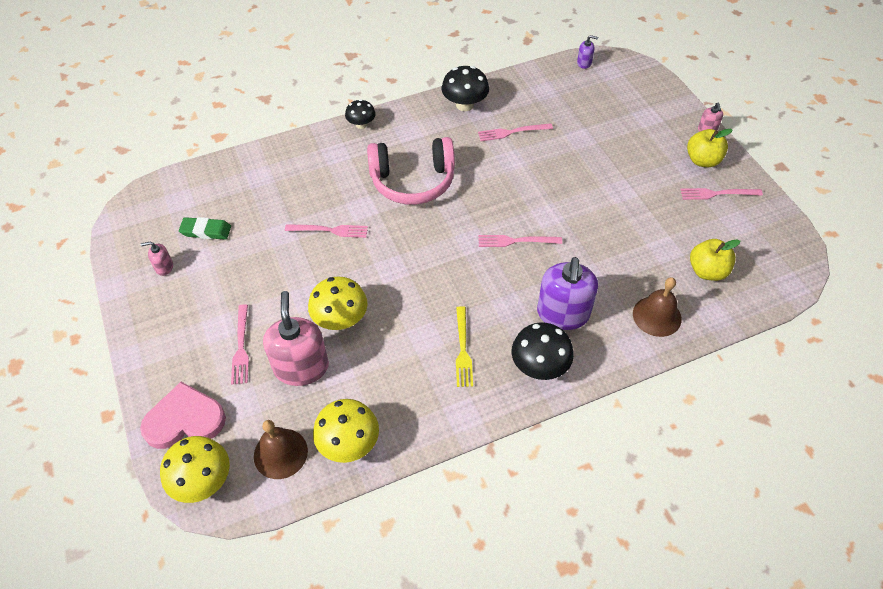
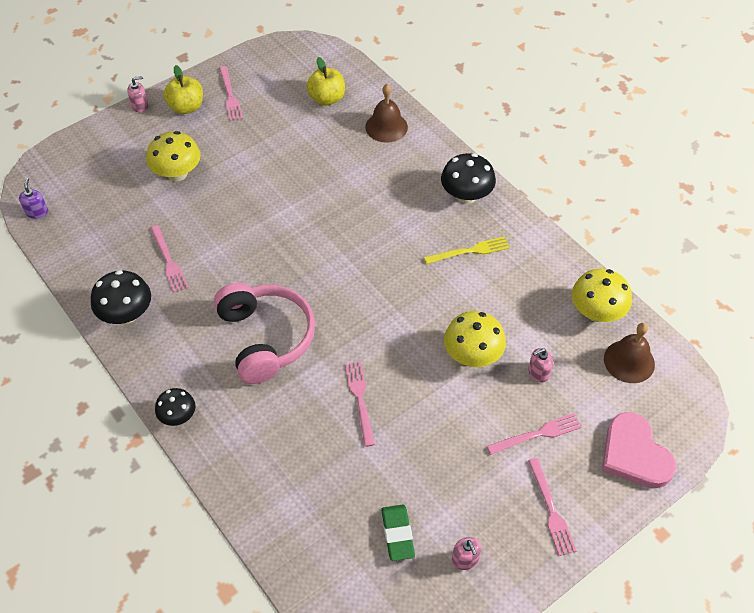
camera: 105 degrees left, 0 degrees up
yellow mushroom [160,436,230,503] -> yellow mushroom moved to [146,131,201,181]
pink soap dispenser [263,291,329,386] -> pink soap dispenser [528,348,553,382], size x0.45
pink fork [479,235,562,247] -> pink fork moved to [528,458,576,556]
purple soap dispenser [537,257,598,330] -> none

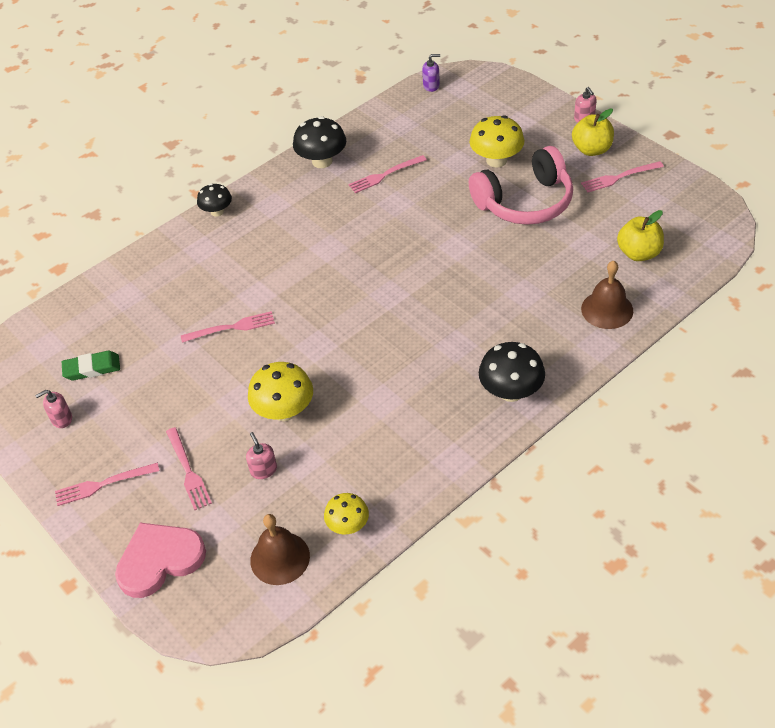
camera: 90 degrees right, 5 degrees down
pink headphones [214,283,315,384] -> pink headphones moved to [469,146,573,225]
yellow fork [424,236,510,264] -> none
yellow mushroom [572,269,632,322] -> yellow mushroom [324,493,369,534], size x0.63

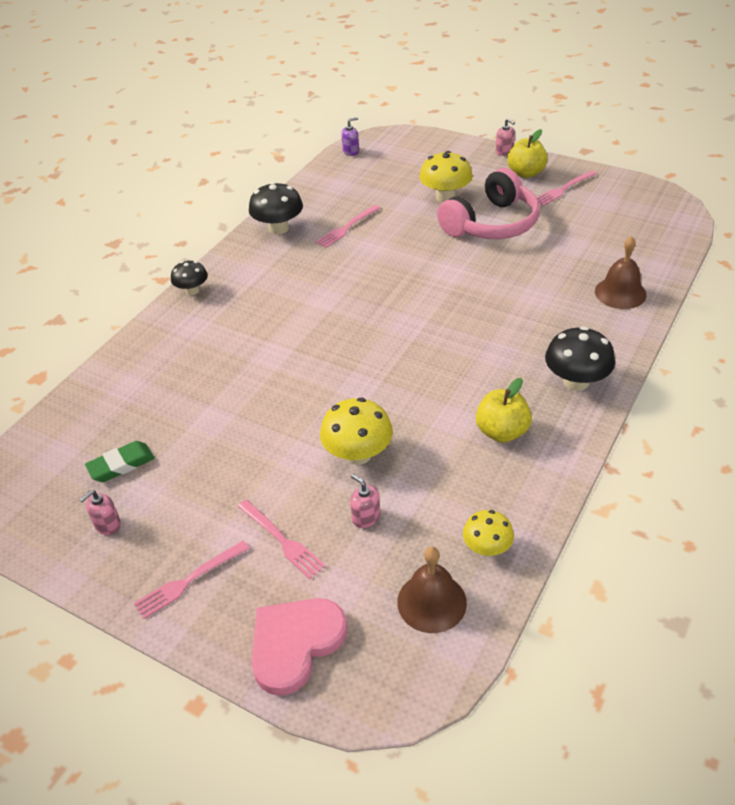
camera: 20 degrees left, 5 degrees down
pink fork [181,311,275,343] -> none
yellow apple [617,210,664,261] -> yellow apple moved to [476,378,532,443]

